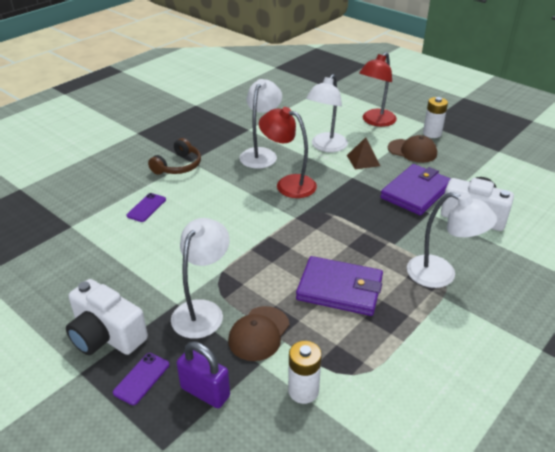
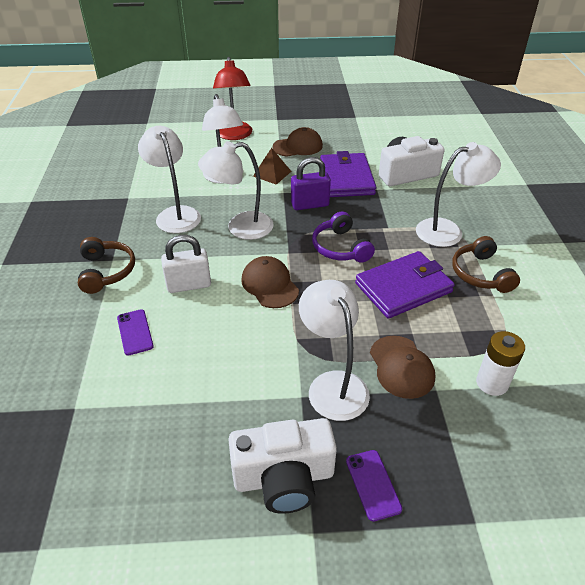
camera: 45 degrees left, 5 degrees up
purple padlock [177,341,230,408] -> purple padlock moved to [291,157,331,210]
red lamp [259,107,317,198] -> white lamp [198,141,274,240]
white battery [423,97,448,138] -> none
none -> white padlock [161,235,211,293]
none -> brown cap [241,256,299,308]
none -> purple headphones [312,211,375,263]
none -> brown headphones [452,236,520,293]

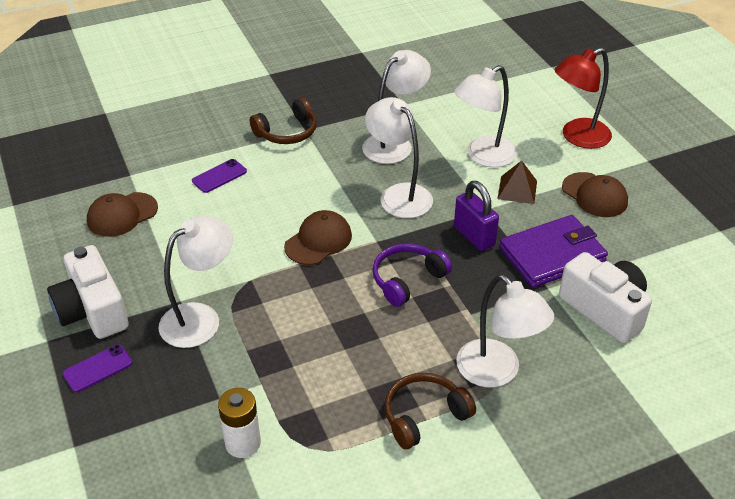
camera: 70 degrees right, 0 degrees up
white padlock [161,235,211,293] -> none
purple wallet [355,251,455,319] -> none
brown cap [370,336,435,399] -> brown cap moved to [87,192,158,237]

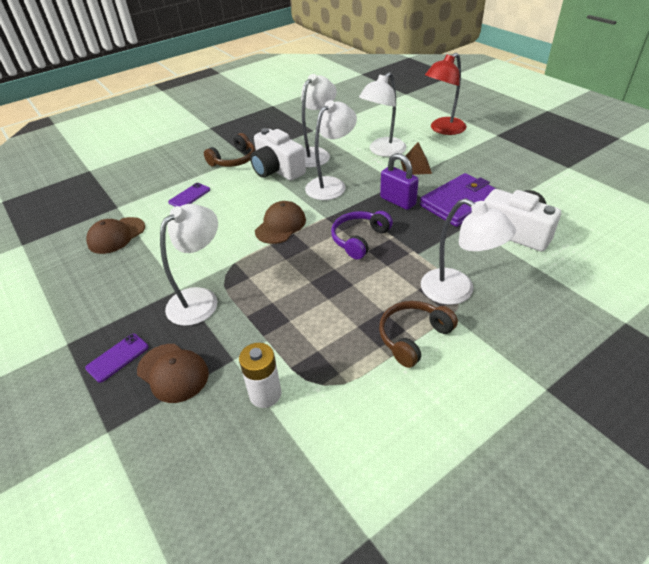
camera: 10 degrees left, 0 degrees up
white camera [47,245,129,339] -> white camera moved to [250,128,306,181]
white lamp [365,97,433,218] -> white lamp turned 90 degrees clockwise [305,100,357,200]
brown cap [562,172,628,217] -> brown cap moved to [137,344,209,403]

